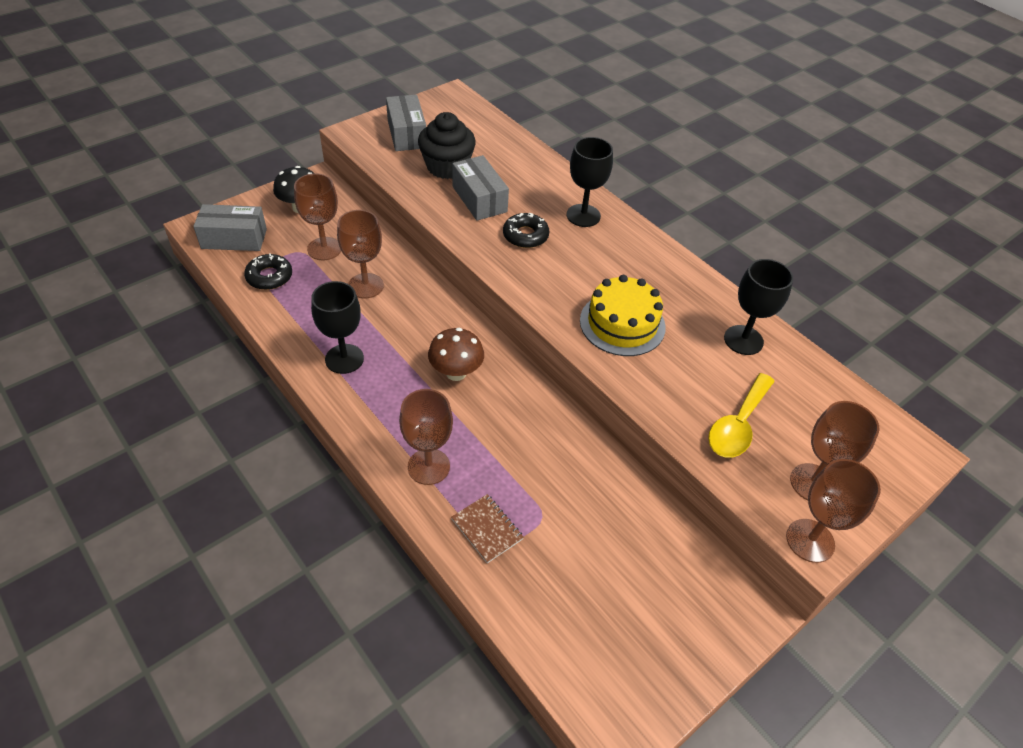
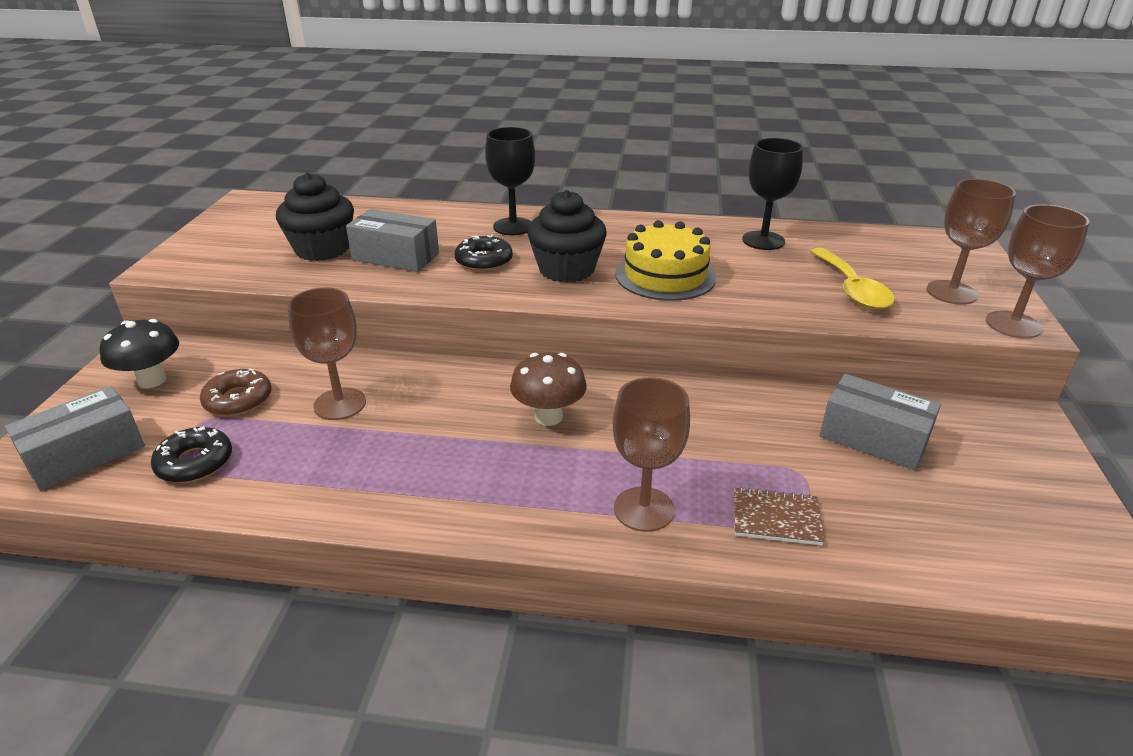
camera: 40 degrees left, 15 degrees down
brown goblet [294,173,341,260] -> brown donut [200,368,272,416]
black goblet [311,281,364,374] -> none
grey box [386,95,426,151] -> grey box moved to [820,374,941,470]
none -> black cupcake [527,190,607,283]

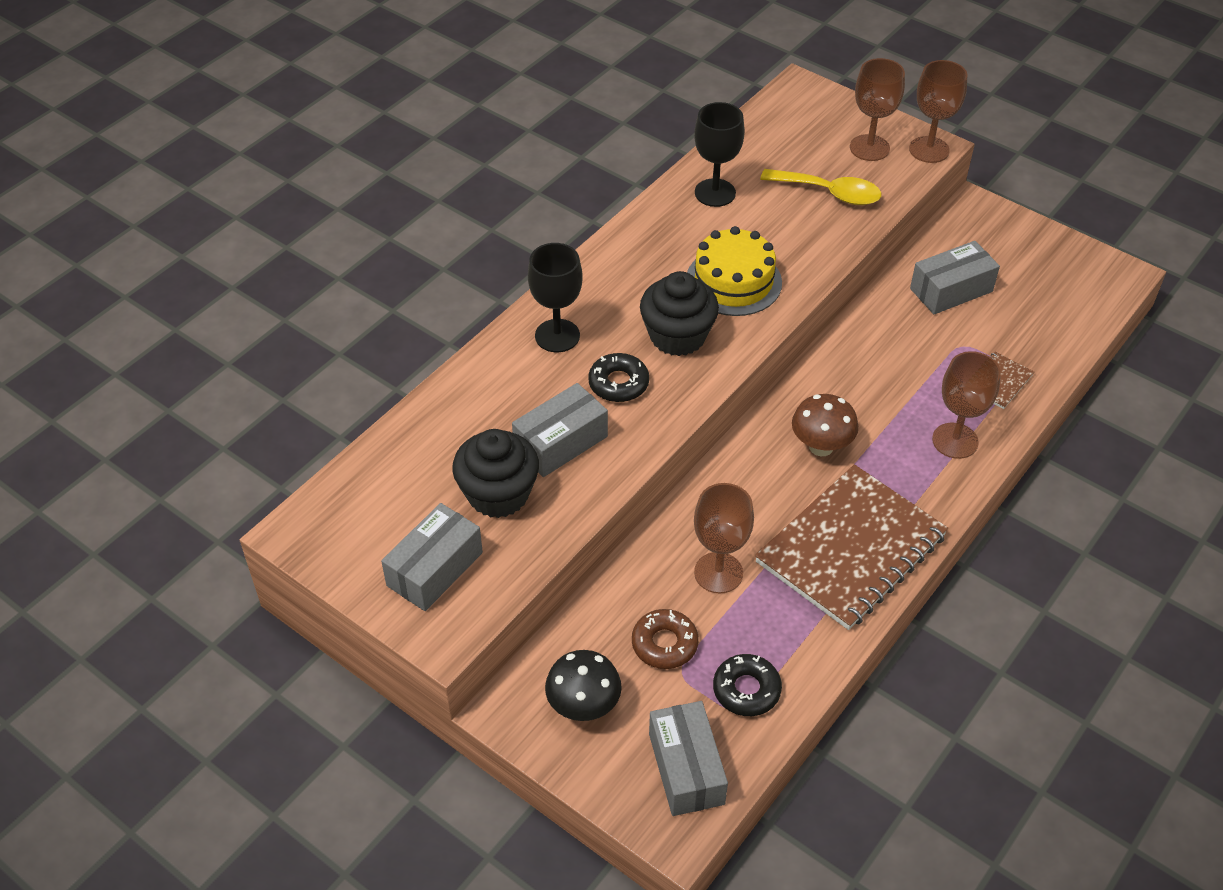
camera: 60 degrees left, 15 degrees up
none -> grey box [381,503,483,611]
none -> brown notebook [755,464,948,630]

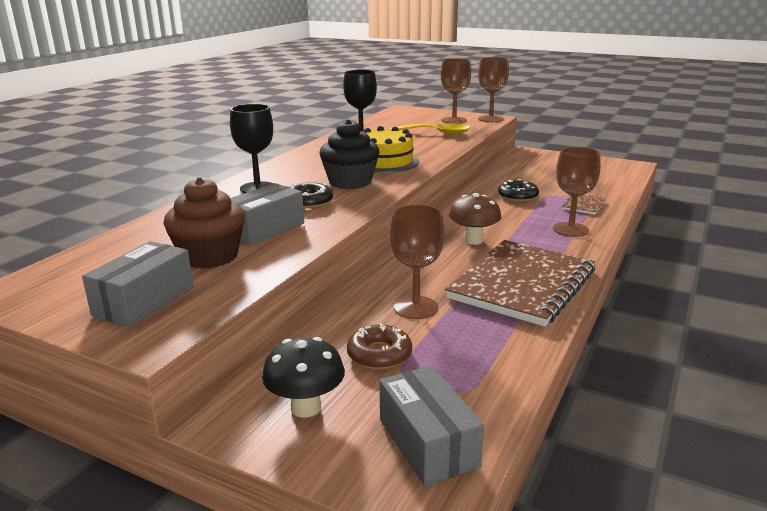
camera: 10 degrees left, 25 degrees down
black cupcake [452,429,539,518] -> brown cupcake [164,177,245,269]
black donut [713,654,782,716] -> black donut moved to [498,179,539,202]
grey box [910,241,1000,314] -> none

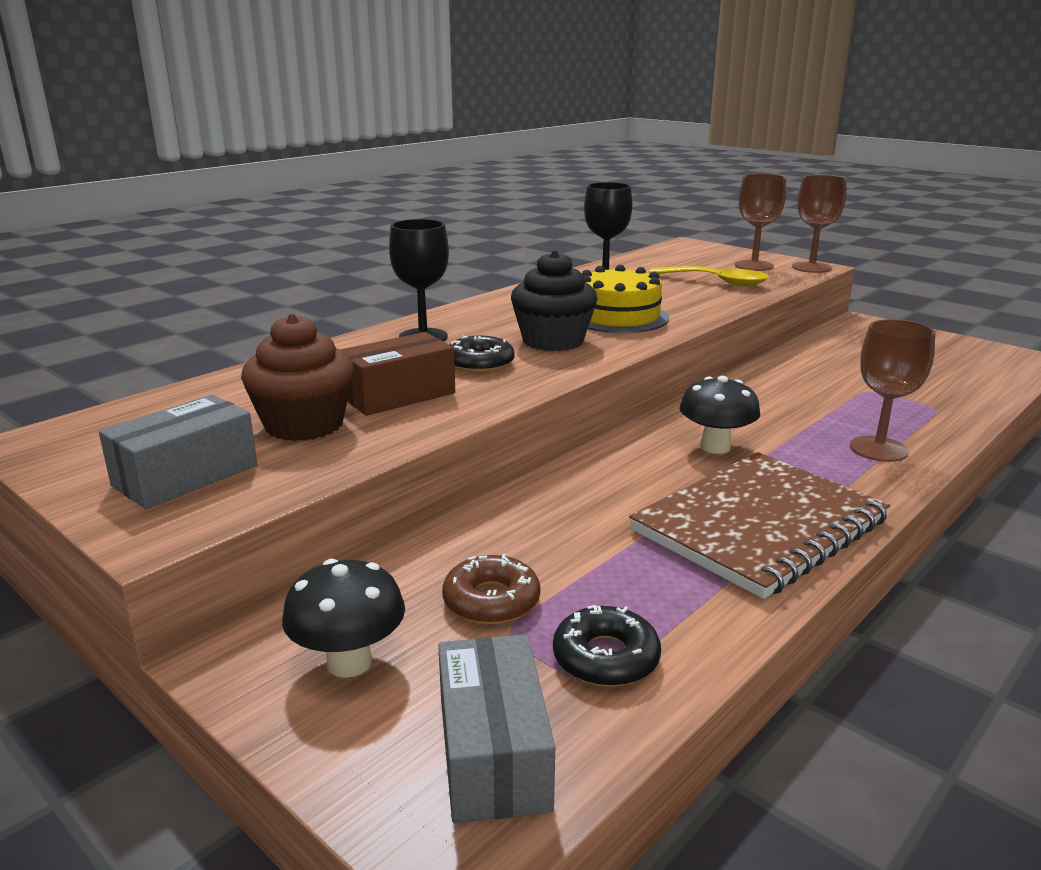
camera: 15 degrees right, 0 degrees up
grey box [230,183,304,245] -> brown box [340,332,455,416]
brown goblet [390,204,444,319] -> none
brown mushroom [449,193,501,245] -> black mushroom [679,376,760,454]
black donut [498,179,539,202] -> black donut moved to [553,605,661,687]
brown notebook [562,195,606,215] -> none

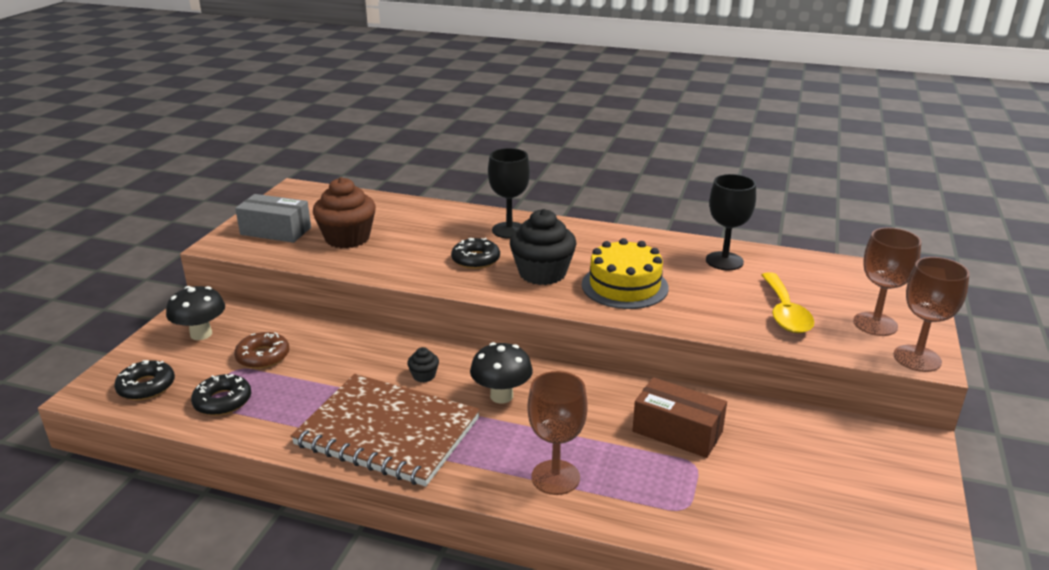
camera: 65 degrees right, 5 degrees up
brown box [340,332,455,416] -> brown box moved to [632,377,727,458]
grey box [438,634,555,824] -> black donut [114,360,175,400]
none -> black cupcake [407,347,439,383]

